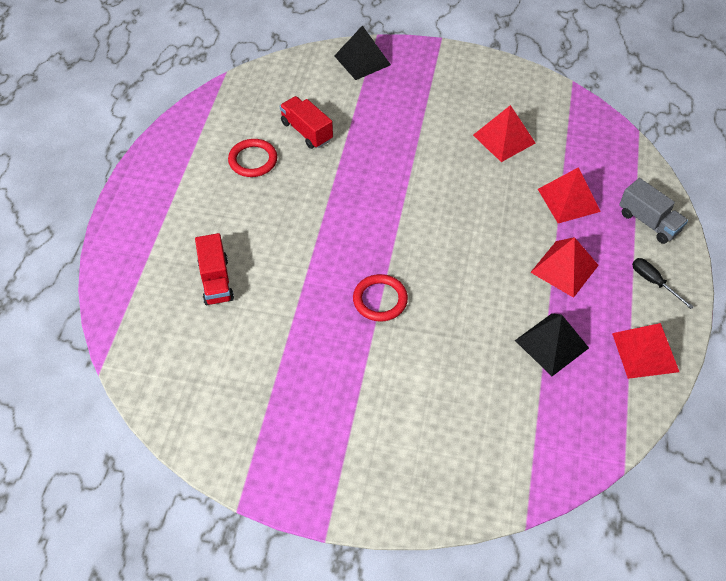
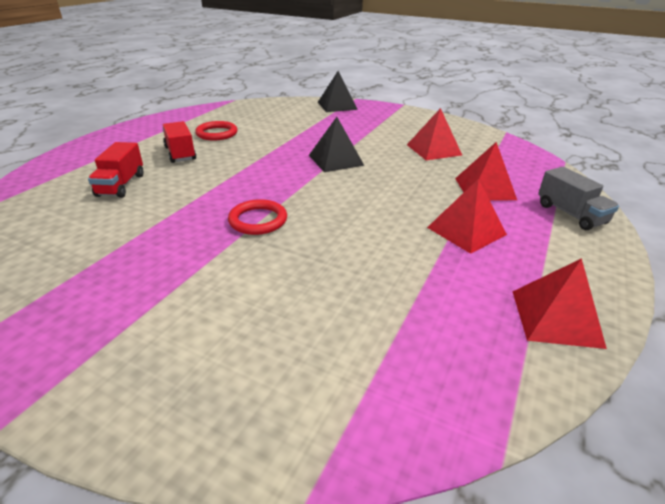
camera: 15 degrees right, 20 degrees down
red truck [280,96,333,149] -> red truck moved to [163,121,196,163]
black pyramid [515,313,589,376] -> black pyramid moved to [309,117,364,172]
black screwdriver [632,258,694,309] -> none

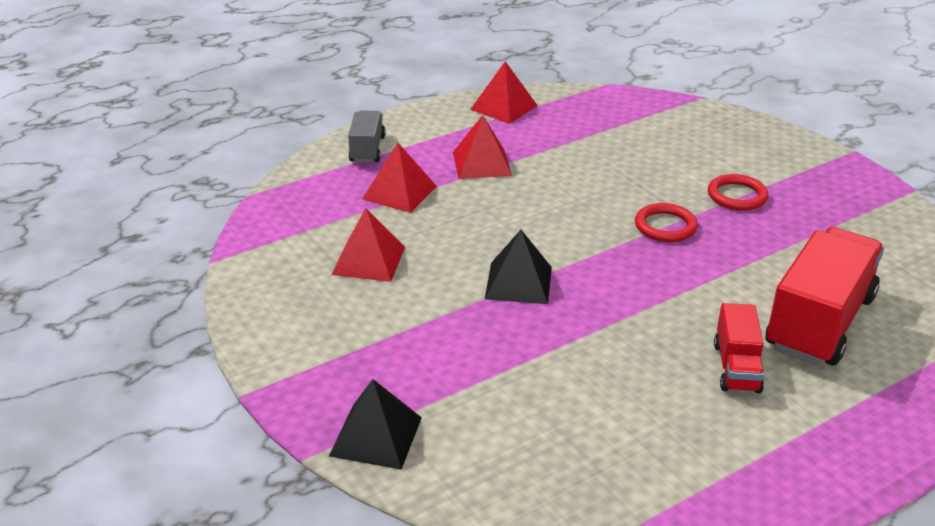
camera: 150 degrees left, 0 degrees up
red truck [88,142,143,198] -> red truck [766,227,884,366], size x1.91
red ring [195,121,238,141] -> red ring moved to [708,174,769,210]

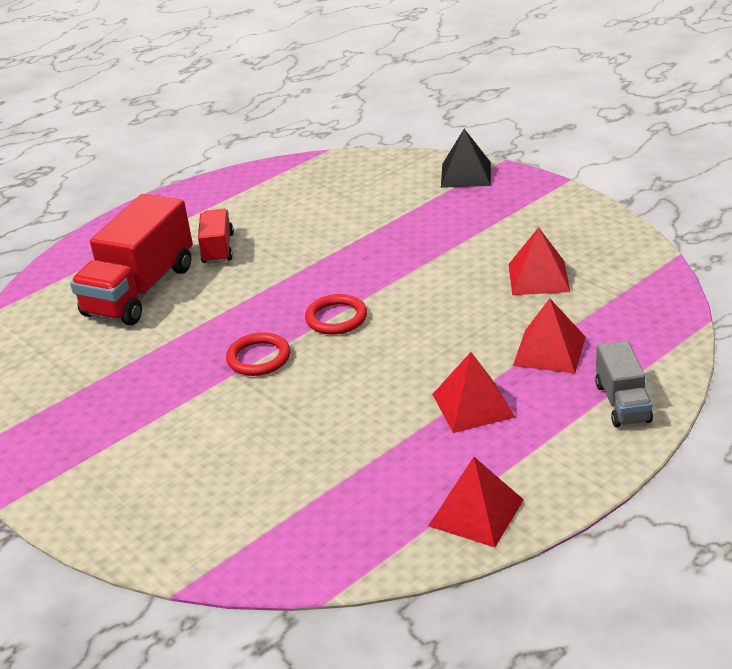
camera: 175 degrees right, 0 degrees up
black pyramid [485,230,552,304] -> none
red ring [708,174,769,210] -> red ring moved to [305,294,367,335]

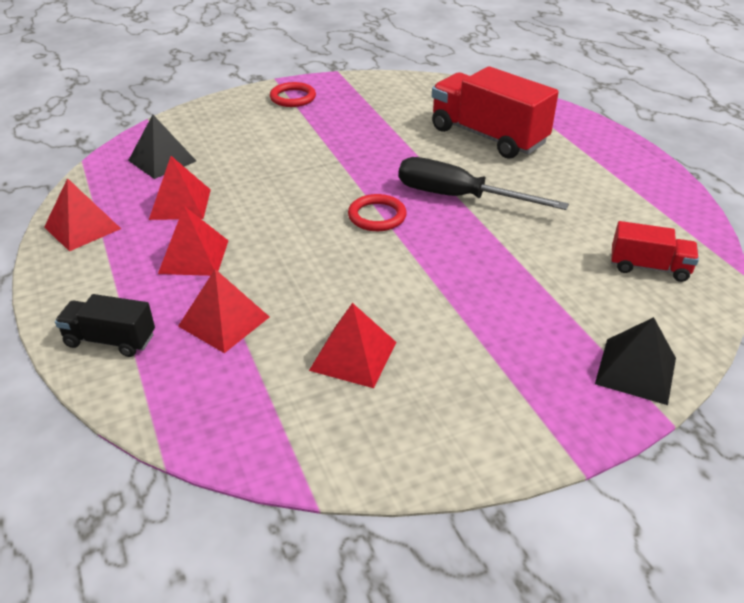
camera: 105 degrees right, 5 degrees up
red truck [198,209,234,264] -> red truck moved to [611,221,699,282]
red ring [226,332,291,376] -> red ring moved to [270,82,316,107]
grey truck [595,341,653,427] -> black truck [55,294,155,357]
none -> black pyramid [128,115,196,179]
none -> red pyramid [149,156,211,220]
none -> black screwdriver [399,157,569,210]

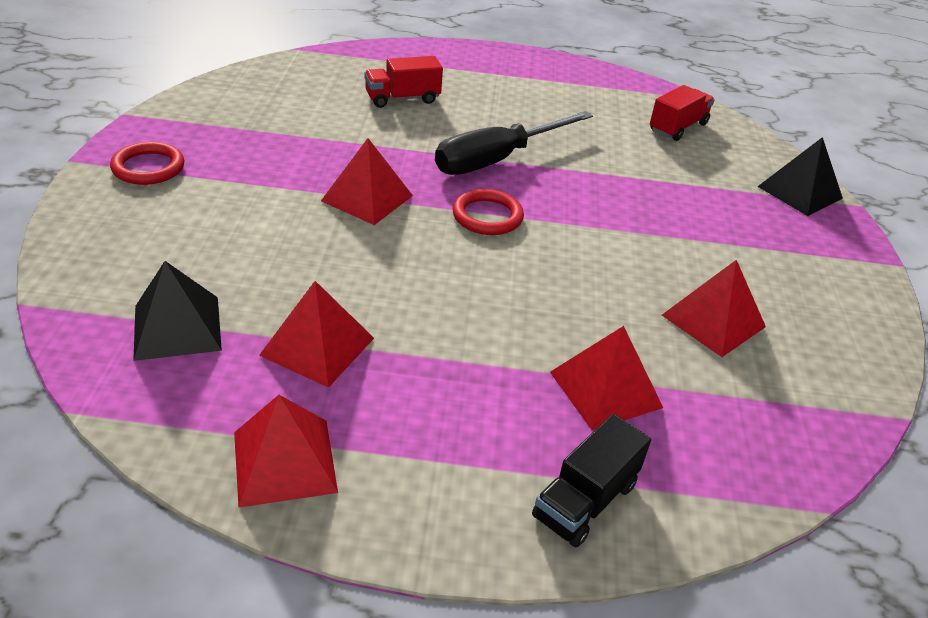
camera: 65 degrees left, 0 degrees up
red pyramid [158,206,229,276] -> red pyramid moved to [321,138,413,225]
red truck [432,67,559,159] -> red truck [365,56,443,108], size x0.52

